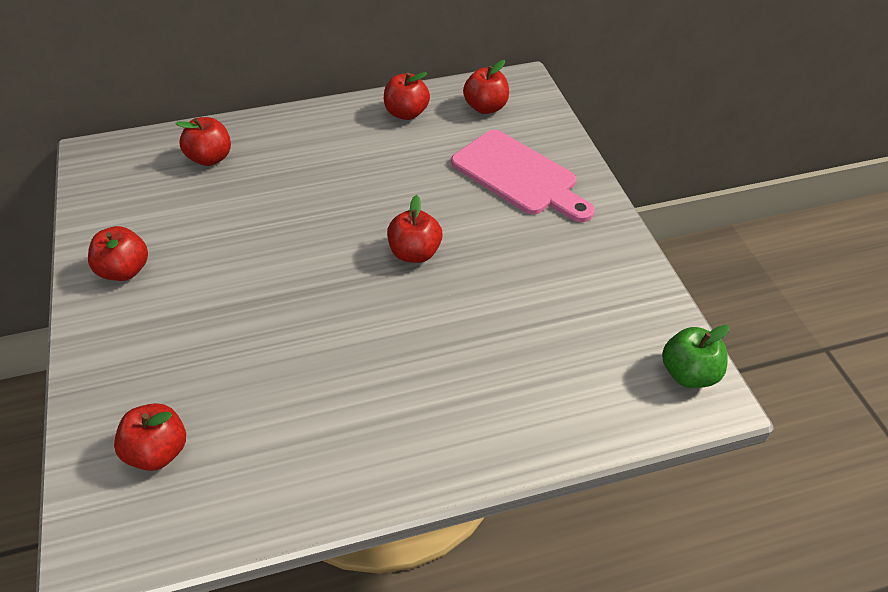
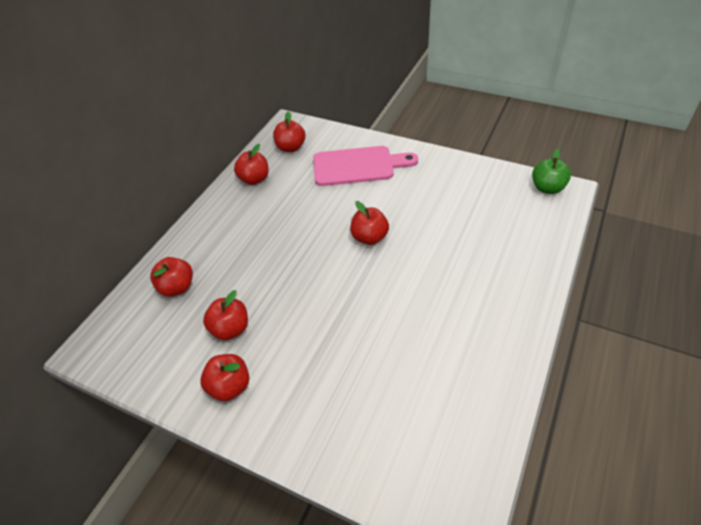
camera: 45 degrees left, 0 degrees up
red apple [114,403,186,471] -> red apple moved to [203,290,248,341]

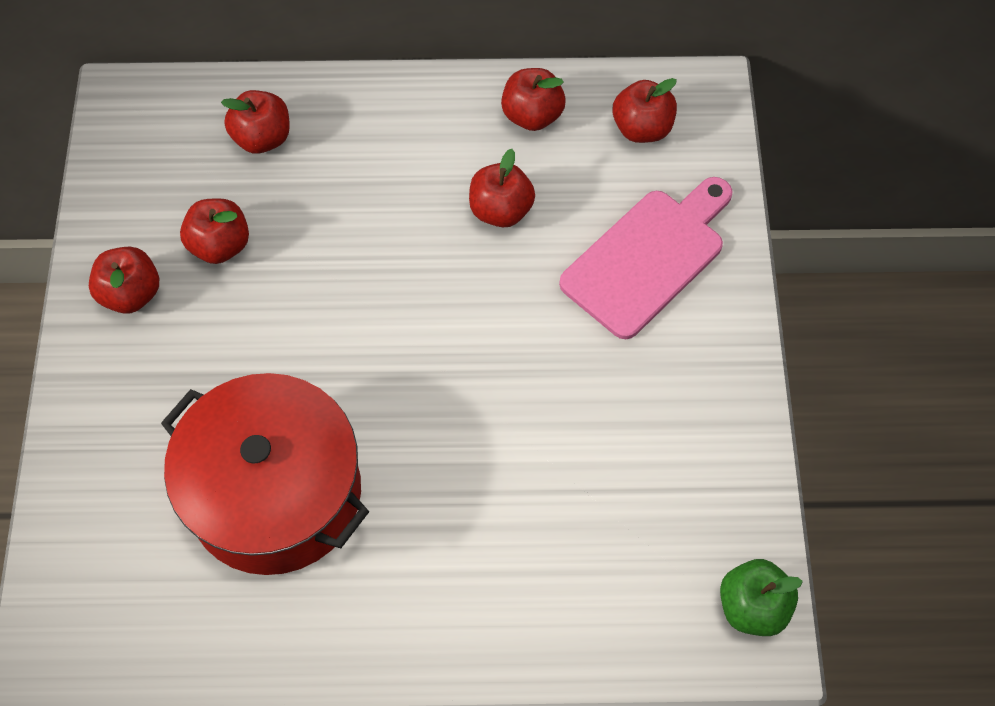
camera: 60 degrees right, 15 degrees up
pink cutting board [313,146,418,186] -> pink cutting board turned 105 degrees counterclockwise [559,177,733,339]
red apple [350,201,389,245] -> red apple moved to [469,149,535,227]
none -> red pot [161,373,369,575]

